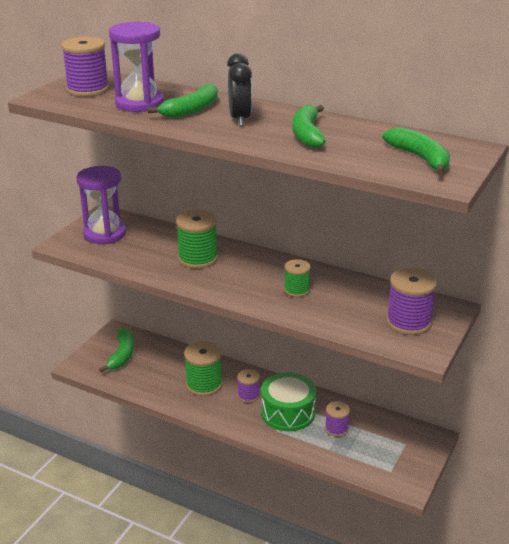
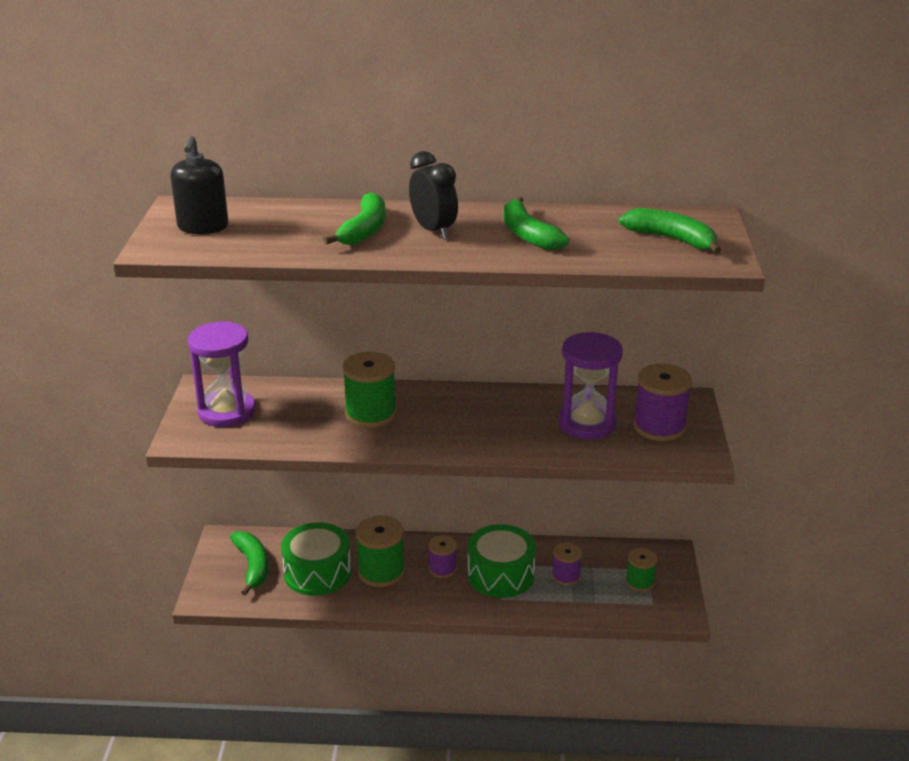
camera: 25 degrees left, 0 degrees up
purple spool [61,37,109,97] -> black soap dispenser [170,136,228,234]
purple hourglass [109,22,164,112] -> purple hourglass moved to [558,332,623,440]
green spool [284,259,311,297] -> green spool moved to [626,548,657,592]
none -> green drum [281,522,351,596]

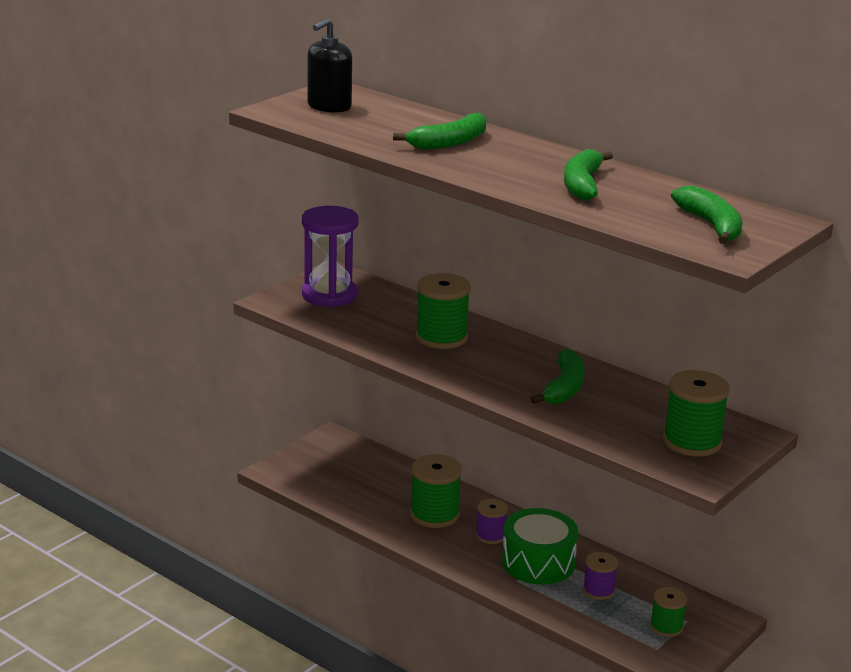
camera: 35 degrees right, 5 degrees down
green banana [230,531,269,596] -> green banana moved to [531,349,585,404]
green drum [281,522,351,596] -> none
black clock [409,151,458,239] -> none
purple hourglass [558,332,623,440] -> none
purple spool [633,364,692,441] -> green spool [663,370,730,457]

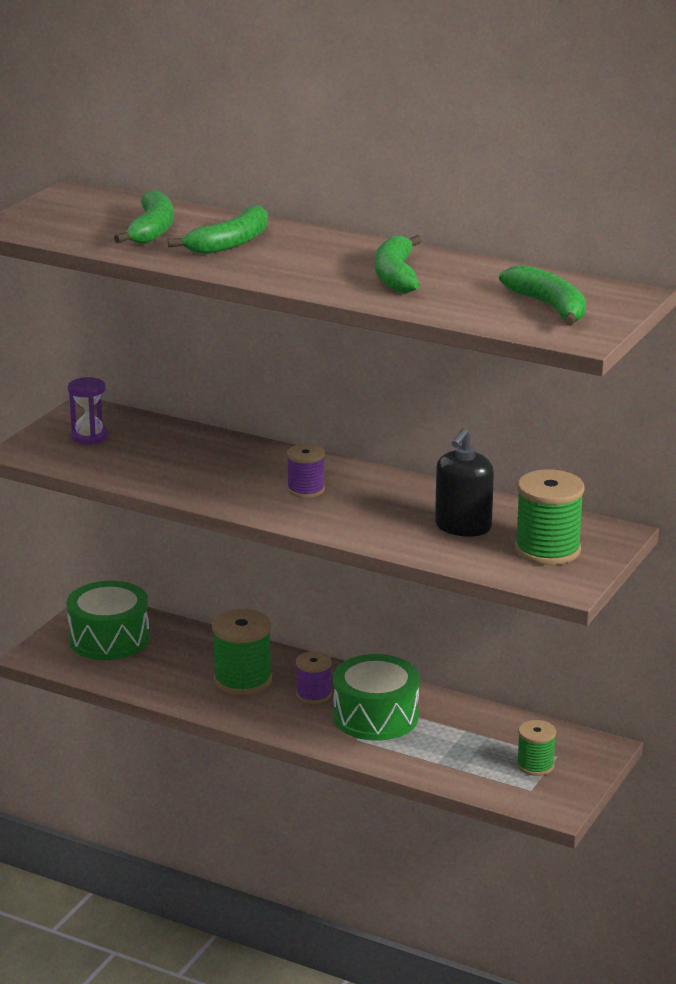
camera: 10 degrees left, 0 degrees up
purple hourglass [302,206,359,307] -> purple hourglass [68,377,108,444], size x0.56
black soap dispenser [307,18,352,113] -> black soap dispenser moved to [435,428,494,537]
green spool [416,273,471,349] -> none
green banana [531,349,585,404] -> green banana moved to [114,190,173,244]
purple spool [583,552,618,600] -> purple spool moved to [287,444,325,498]
none -> green drum [66,581,150,660]

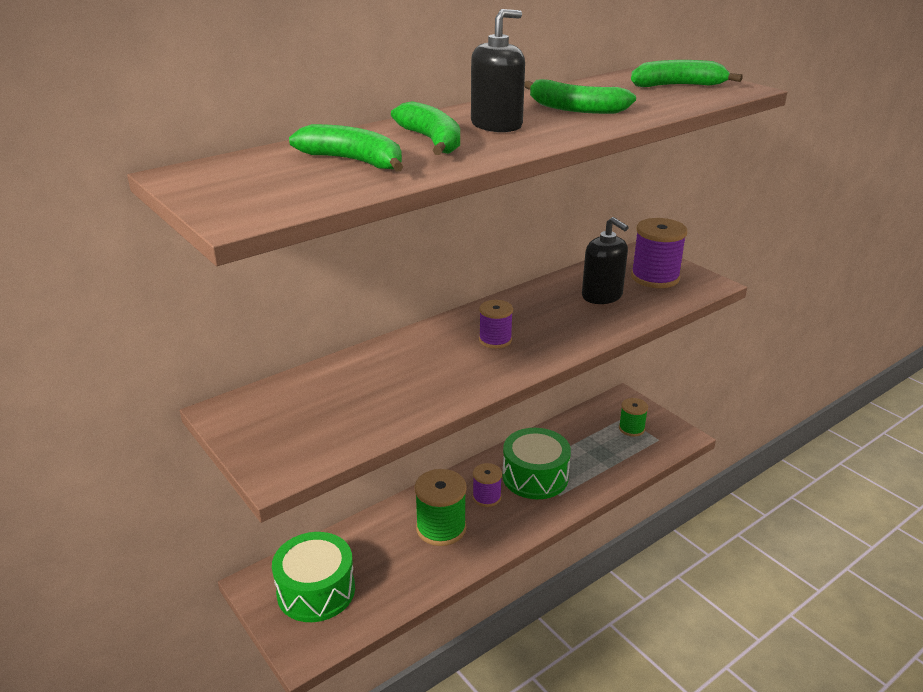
camera: 65 degrees left, 5 degrees up
purple hourglass [68,377,108,444] -> none
green spool [515,469,585,565] -> purple spool [631,218,687,288]
none -> black soap dispenser [471,9,525,132]

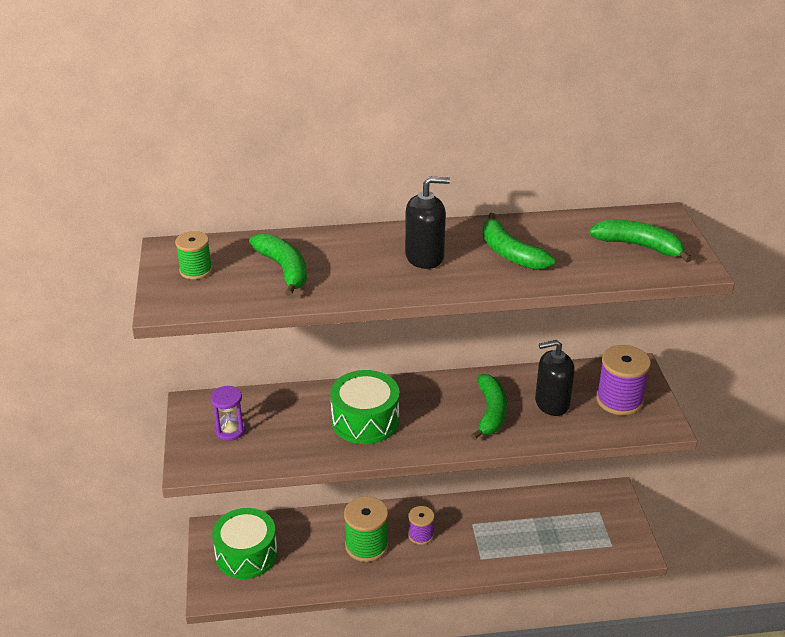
camera: 30 degrees right, 5 degrees up
green banana [391,101,460,155] -> green banana moved to [471,374,507,440]
purple spool [479,300,513,348] -> none
green drum [502,428,571,499] -> green drum moved to [330,370,400,444]
black soap dispenser [582,217,629,304] -> black soap dispenser turned 90 degrees clockwise [535,340,575,416]
green spool [619,398,648,437] -> green spool moved to [175,231,212,280]
none -> purple hourglass [211,386,245,441]

